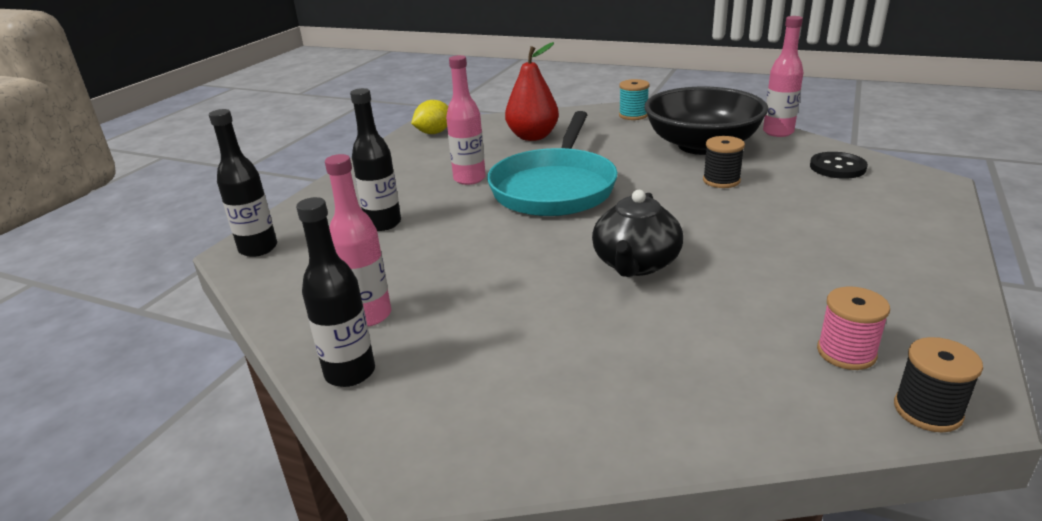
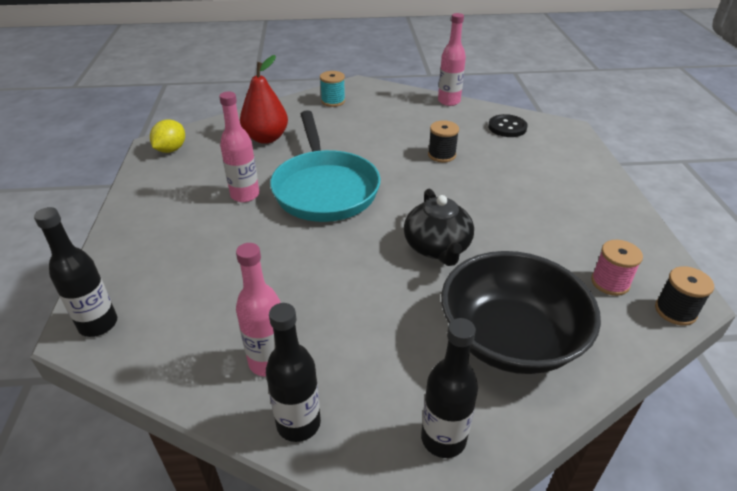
camera: 30 degrees left, 10 degrees up
black bottle [350,88,401,231] -> black bottle moved to [421,318,478,458]
black bowl [645,87,768,155] -> black bowl moved to [441,251,601,374]

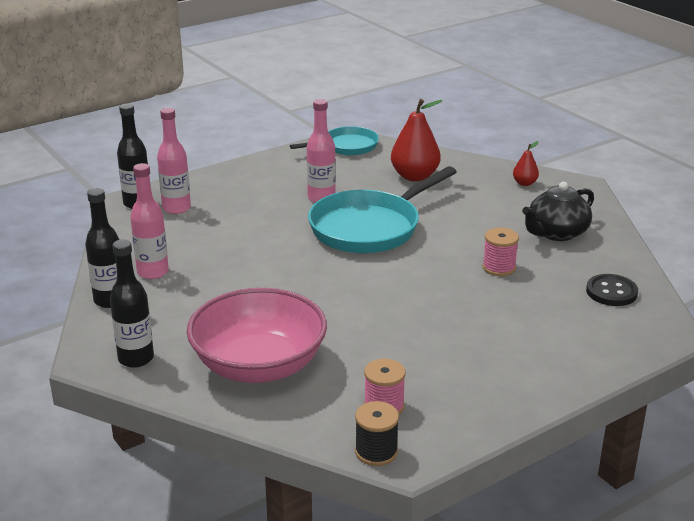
camera: 60 degrees right, 10 degrees down
yellow lemon [150,119,185,153] -> turquoise pan [290,126,379,155]
turquoise spool [320,71,345,107] -> red pear [513,141,539,186]
black teapot [404,189,474,266] -> black teapot moved to [522,182,594,241]
black spool [428,120,459,162] -> pink spool [483,228,519,276]
pink bottle [438,13,466,106] -> pink bottle moved to [157,108,191,214]
black bowl [441,251,601,374] -> pink bowl [187,288,327,383]

